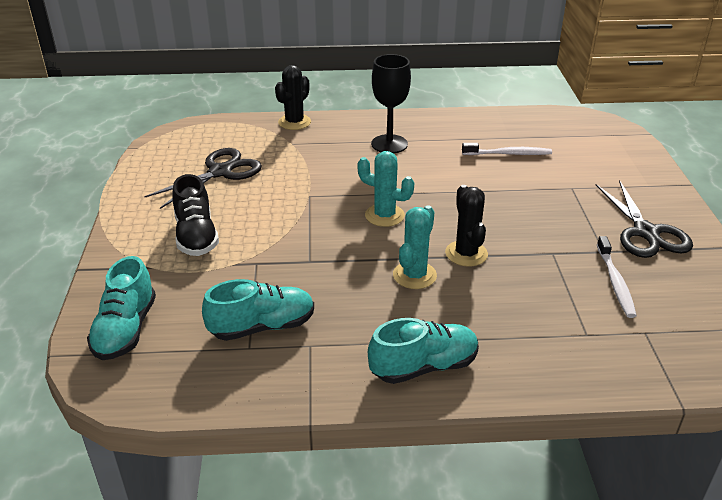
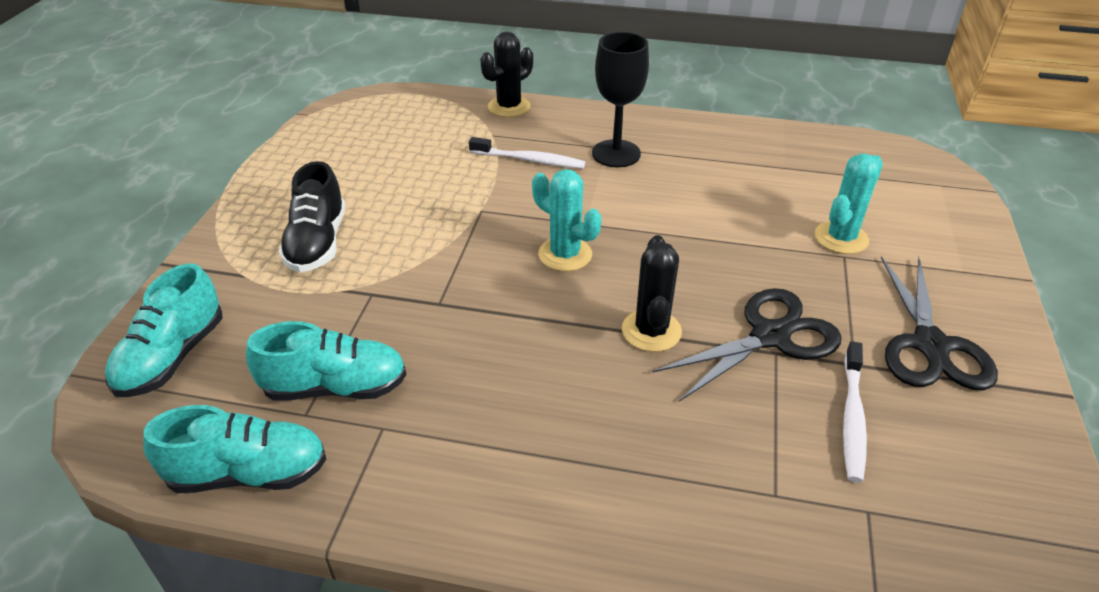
camera: 15 degrees right, 5 degrees up
black scissors [144,148,262,209] -> black scissors moved to [653,288,842,402]
turquoise shoe [368,318,479,384] -> turquoise shoe moved to [143,405,326,493]
turquoise cactus [393,205,437,289] -> turquoise cactus moved to [815,154,883,254]
white toothbrush [462,143,552,155] -> white toothbrush moved to [469,137,585,169]

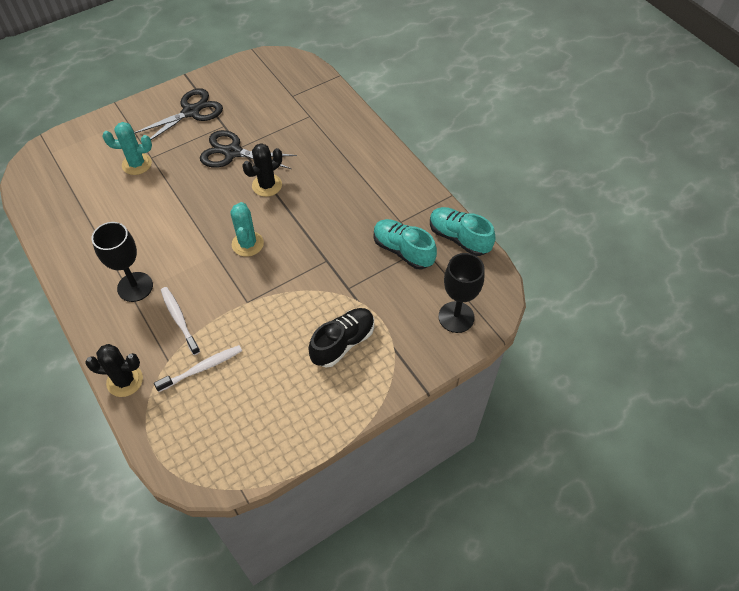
camera: 135 degrees left, 15 degrees up
turquoise shoe [105,263,222,397] -> black goblet [438,253,485,333]
white toothbrush [843,341,867,482] -> white toothbrush moved to [154,345,242,392]

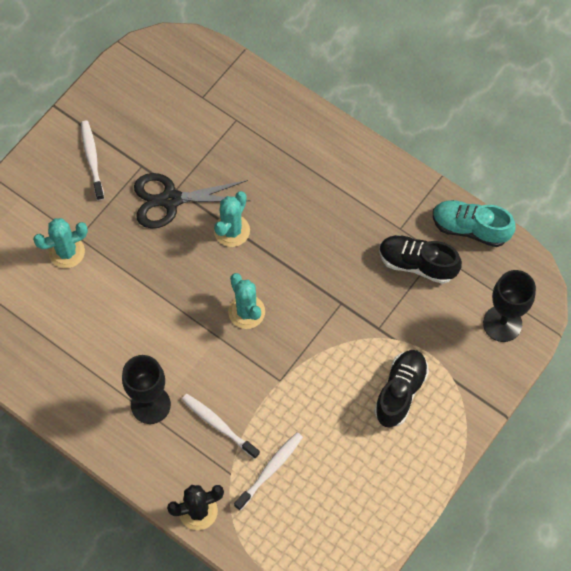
camera: 20 degrees left, 10 degrees up
black scissors [134,88,223,140] -> white toothbrush [81,121,105,201]
black cactus [243,143,282,197] -> turquoise cactus [214,191,250,247]
turquoise shoe [374,219,437,269] -> black shoe [379,235,462,284]

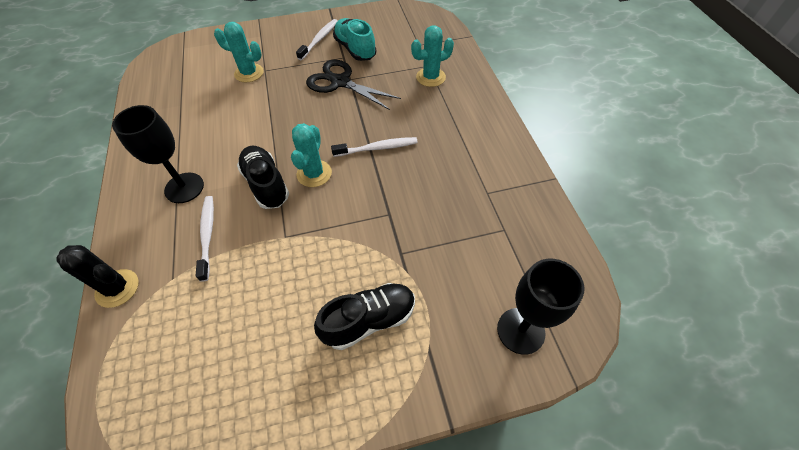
camera: 40 degrees right, 10 degrees down
turquoise cactus [214,191,250,247] -> turquoise cactus moved to [411,25,454,87]
white toothbrush [234,432,303,511] -> white toothbrush moved to [331,137,418,157]
black shoe [379,235,462,284] -> black shoe moved to [237,146,289,209]
turquoise shoe [433,200,516,247] -> turquoise shoe moved to [333,18,377,61]

